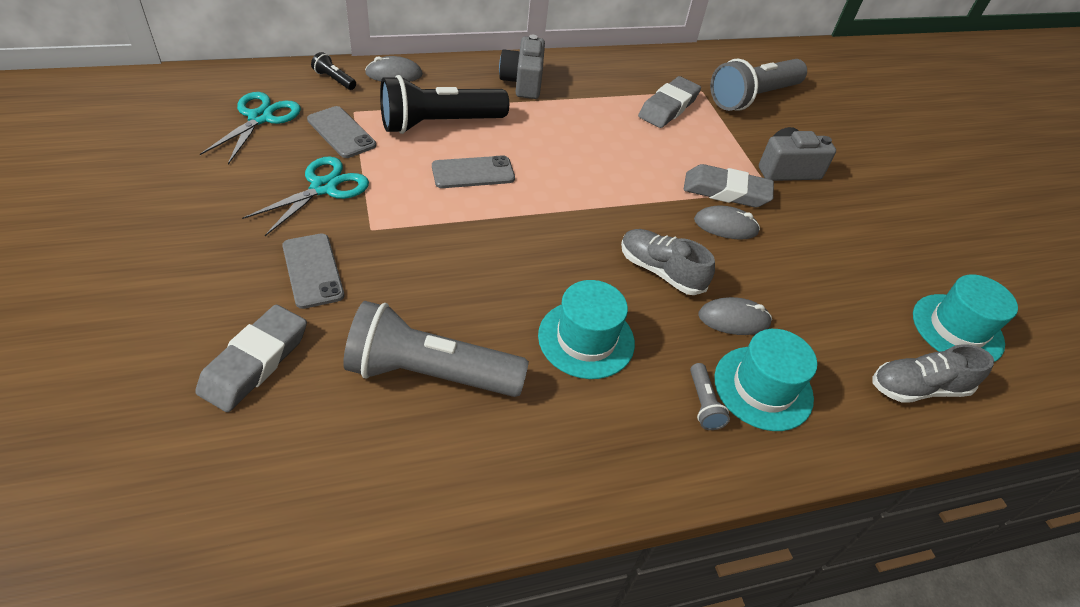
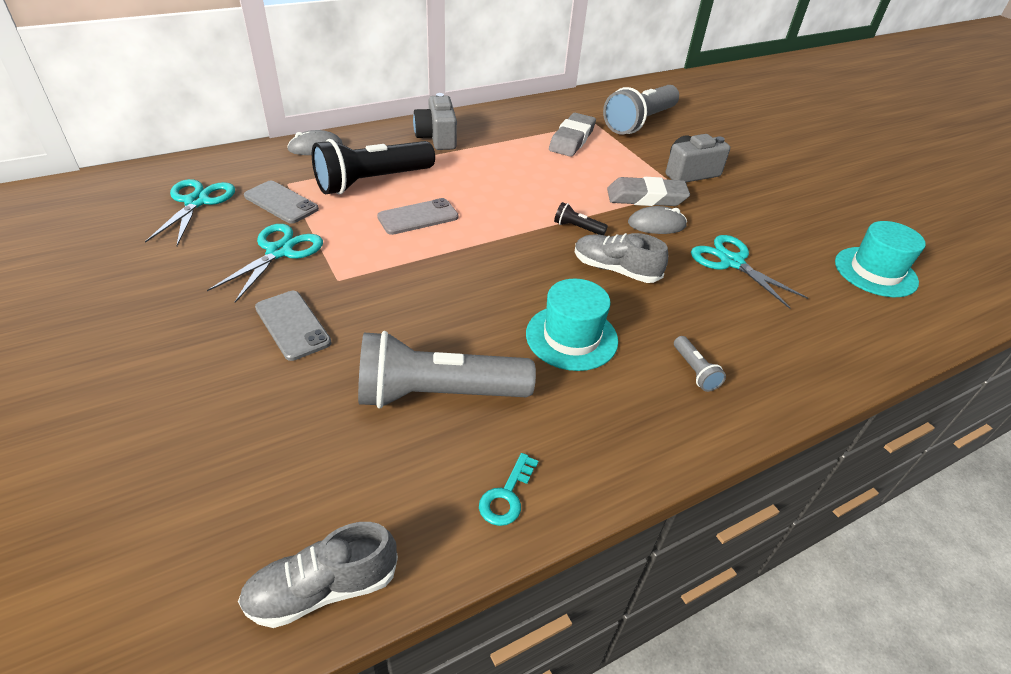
camera: 10 degrees left, 5 degrees down
grey eraser [195,305,307,412] -> none
black flashlight [311,52,356,90] -> black flashlight moved to [554,202,608,235]
grey mouse [698,297,772,335] -> none
turquoise hat [714,329,817,431] -> none
grey shoe [873,344,994,403] -> grey shoe moved to [238,522,398,628]
none -> turquoise key [479,453,538,526]
none -> turquoise scissors [691,235,808,309]

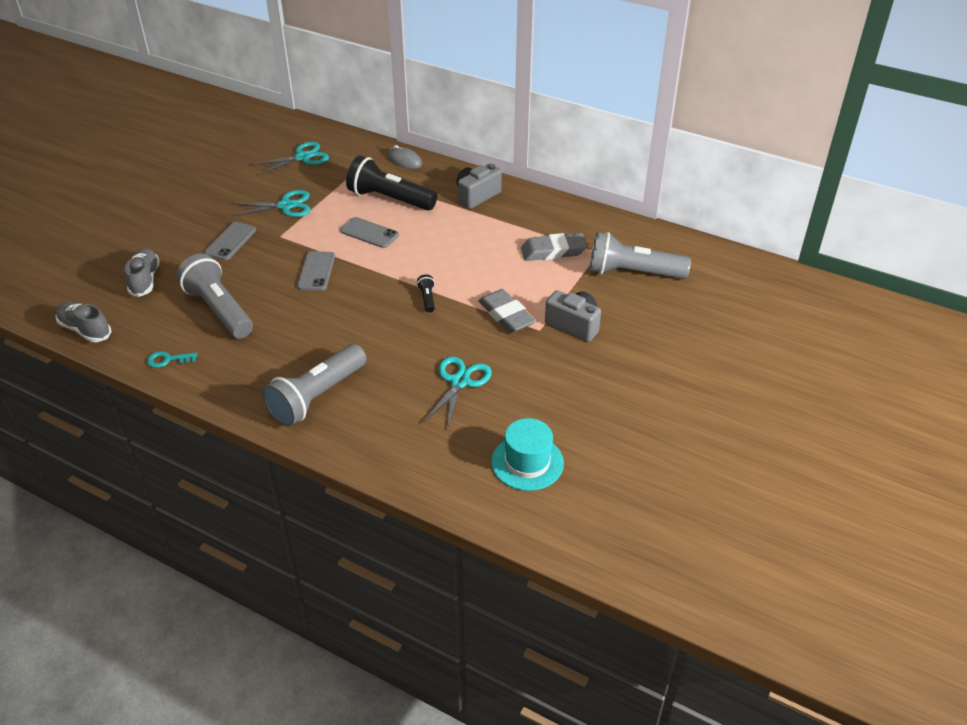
camera: 60 degrees right, 0 degrees up
grey phone [244,181,319,224] -> grey phone moved to [297,251,335,291]
turquoise hat [526,279,618,371] -> none
grey shoe [575,233,668,283] -> grey shoe moved to [125,248,160,297]
grey mouse [628,206,687,234] -> none
grey flashlight [674,336,726,392] -> grey flashlight [262,344,366,426], size x2.42

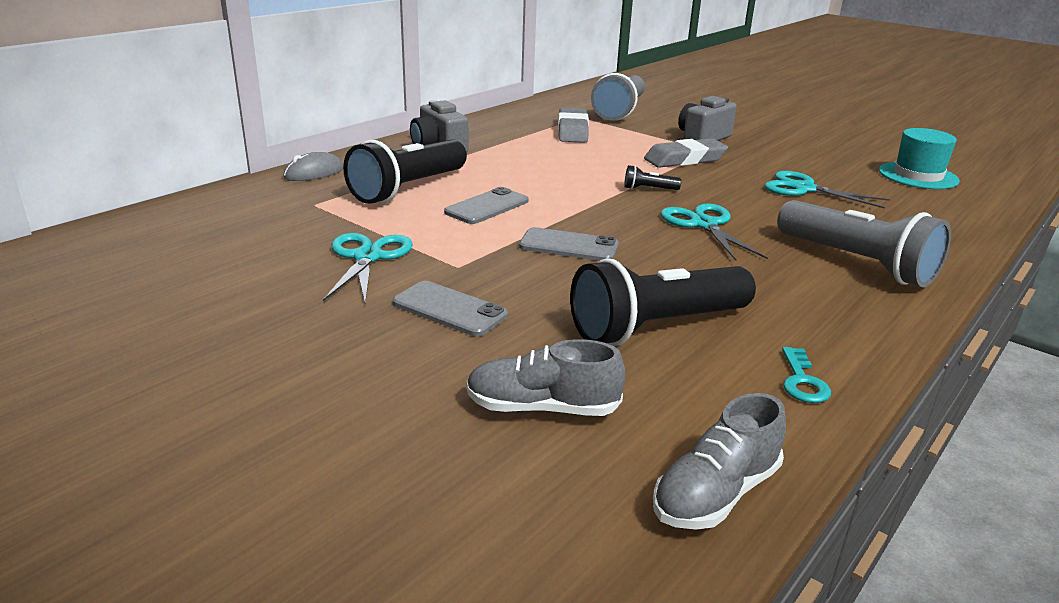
camera: 80 degrees left, 15 degrees down
grey flashlight [176,253,253,338] -> black flashlight [570,258,756,346]
turquoise scissors [251,142,329,175] -> turquoise scissors moved to [660,203,768,261]

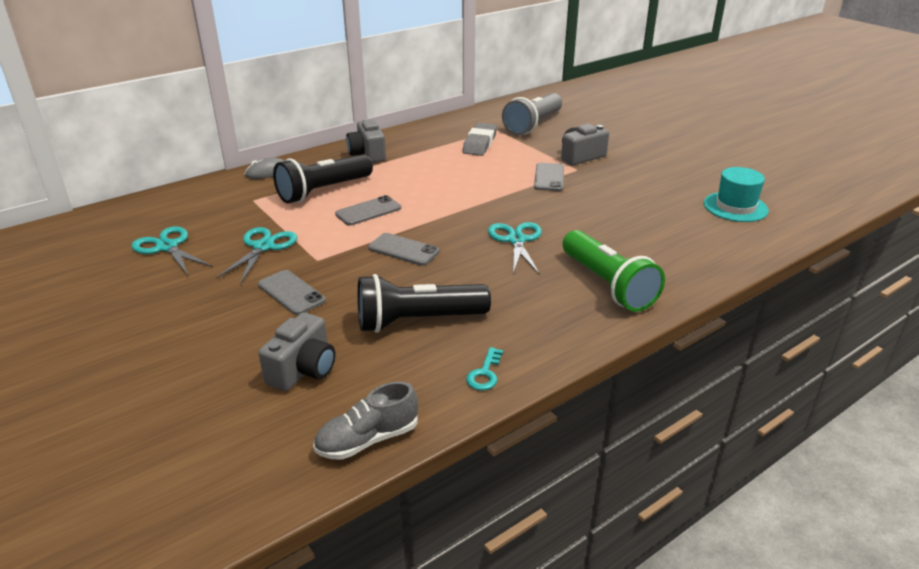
camera: 15 degrees right, 5 degrees up
grey shoe [466,339,625,416] -> grey camera [258,312,335,391]
black flashlight [624,165,681,190] -> none
grey eraser [644,138,728,168] -> grey phone [534,163,564,191]
turquoise scissors [764,171,890,209] -> turquoise scissors moved to [131,226,213,275]
grey flashlight [777,200,951,287] -> green flashlight [562,230,665,312]

